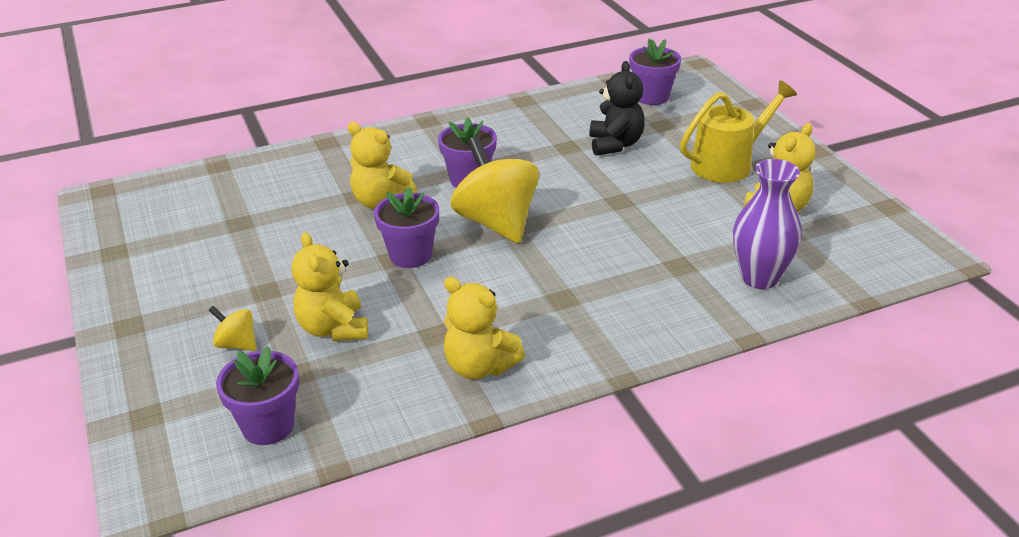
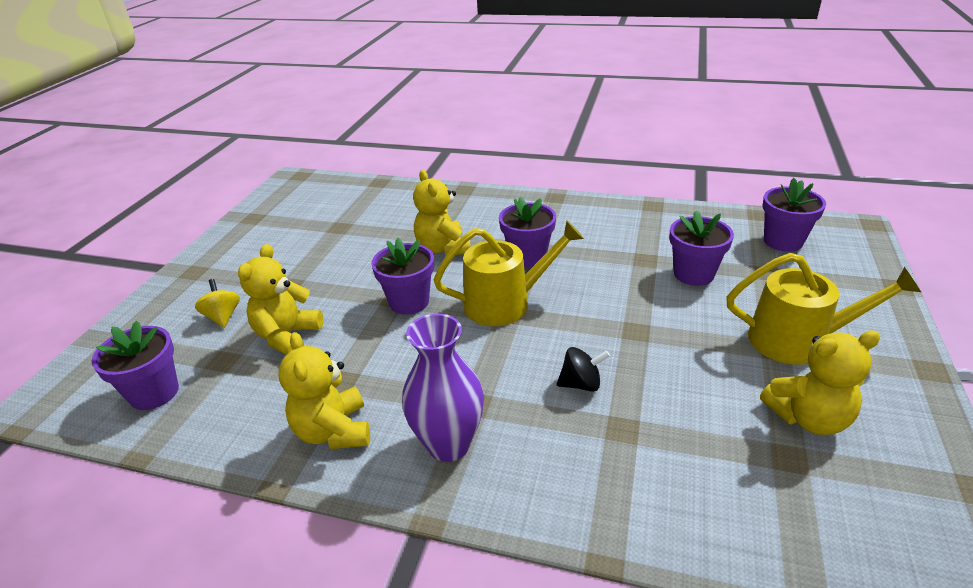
camera: 40 degrees right, 0 degrees up
yellow spinning top [451,136,539,243] -> yellow watering can [433,221,584,326]
black teddy bear [589,61,645,156] -> purple flower pot [669,210,734,286]
purple vase [733,159,802,289] -> purple vase moved to [402,314,484,462]
none -> black spinning top [557,347,610,392]

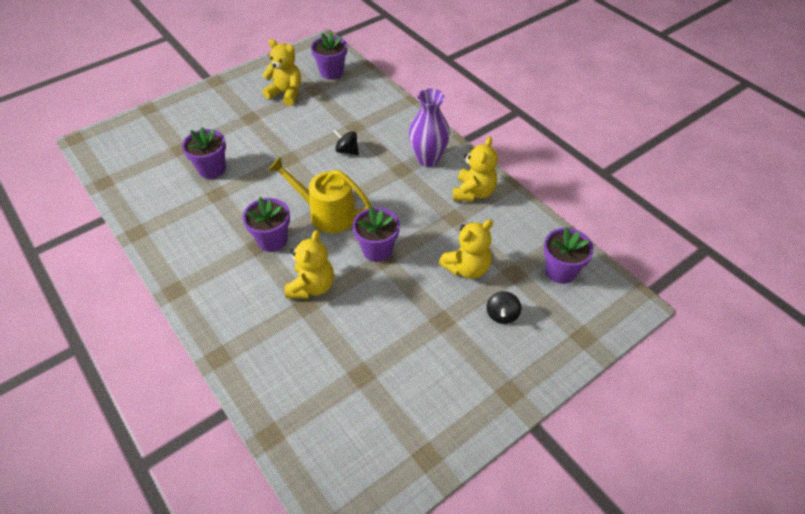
camera: 145 degrees left, 15 degrees up
yellow spinning top [195,279,240,328] -> black spinning top [487,291,521,324]
yellow watering can [726,253,921,365] -> none
purple flower pot [763,178,826,252] -> purple flower pot moved to [311,32,347,80]

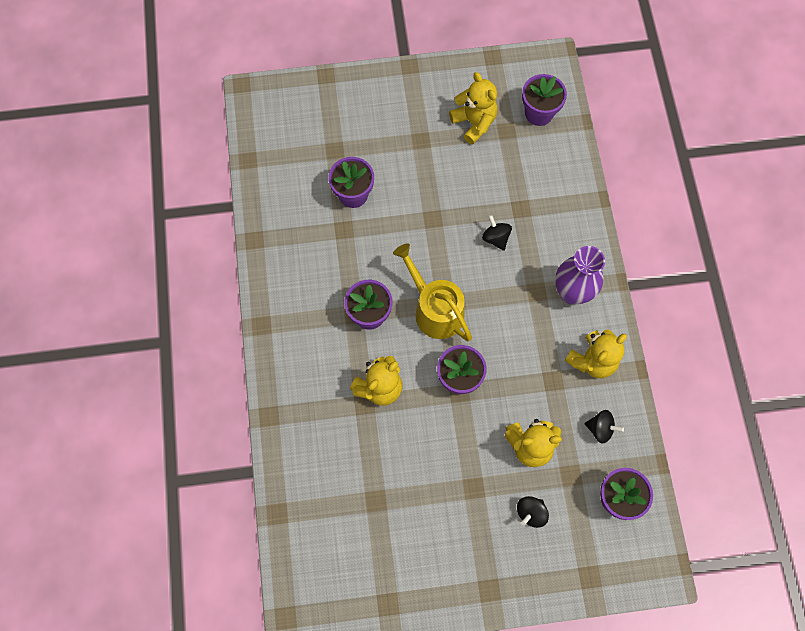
camera: 30 degrees right, 20 degrees up
none -> black spinning top [585,410,624,444]

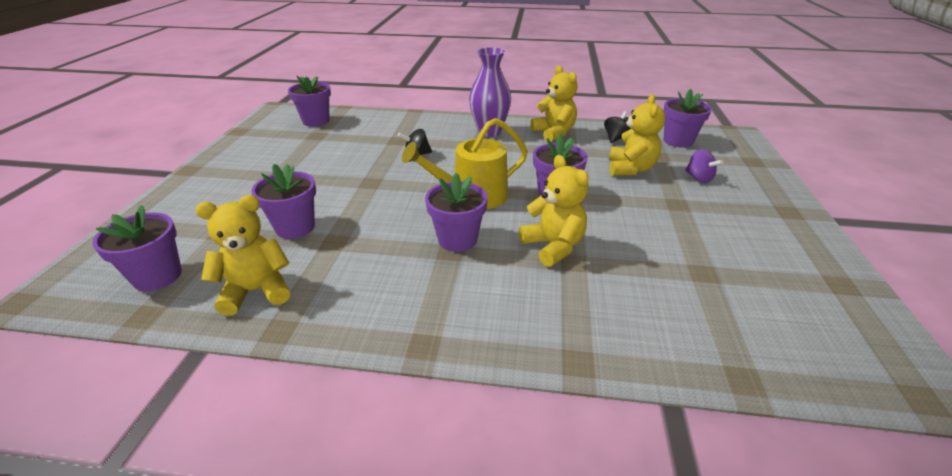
camera: 75 degrees left, 35 degrees down
yellow teddy bear [449,72,497,145] -> yellow teddy bear moved to [195,195,290,316]
black spinning top [517,496,549,528] -> purple spinning top [685,149,723,183]
none -> purple flower pot [92,205,182,291]

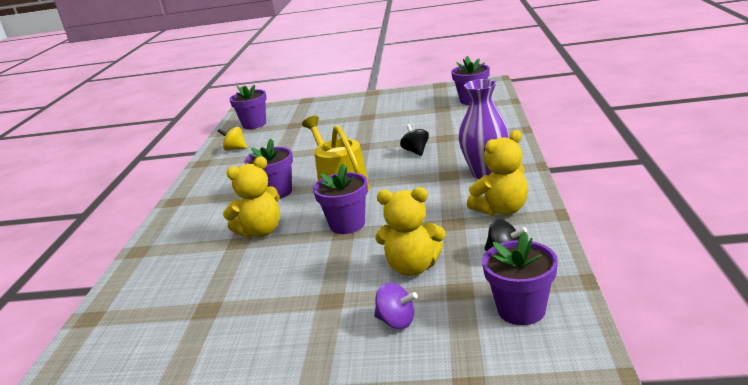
camera: 90 degrees right, 10 degrees down
yellow teddy bear [195,195,290,316] -> yellow spinning top [218,127,247,151]
purple flower pot [251,164,316,239] -> none
purple spinning top [685,149,723,183] -> purple spinning top turned 120 degrees counterclockwise [374,283,418,329]

